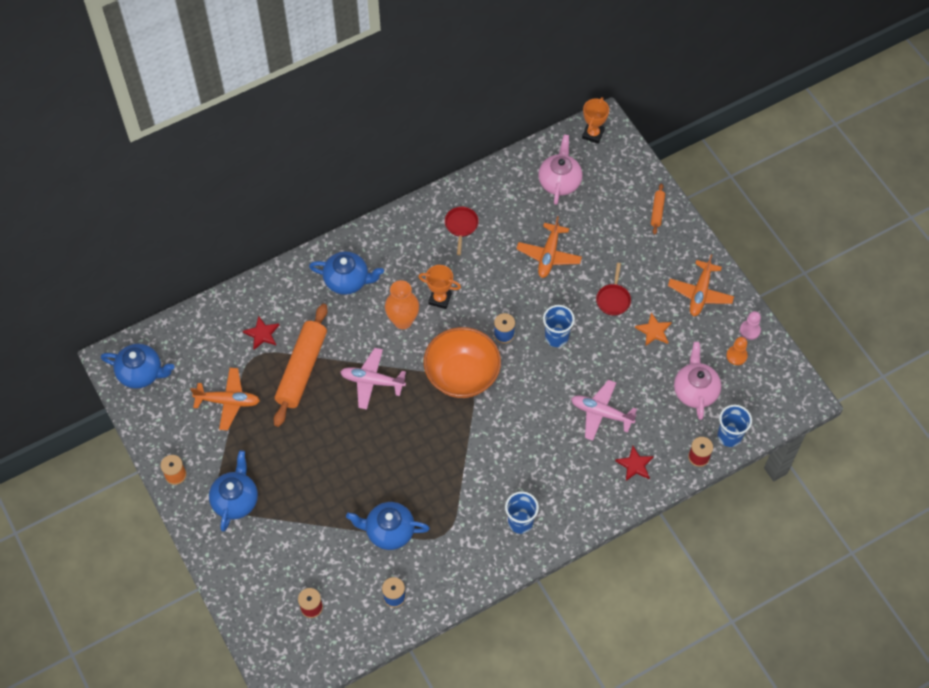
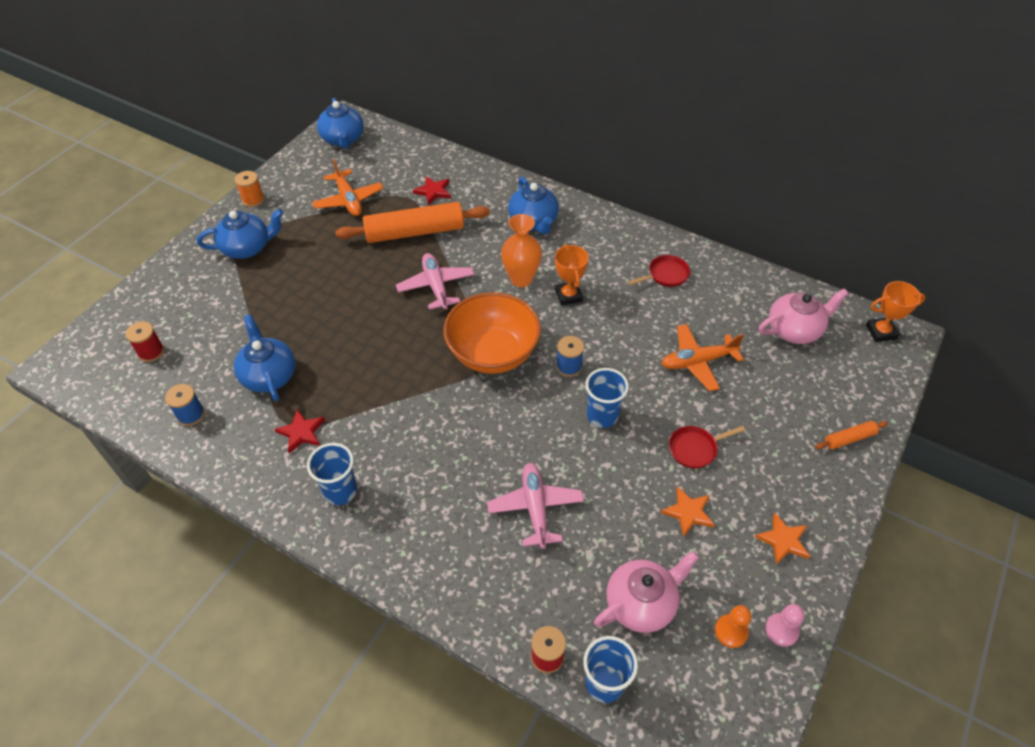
camera: 60 degrees right, 10 degrees down
red star [615,446,654,481] -> red star moved to [274,410,325,453]
orange plane [668,254,734,316] -> orange star [755,512,810,565]

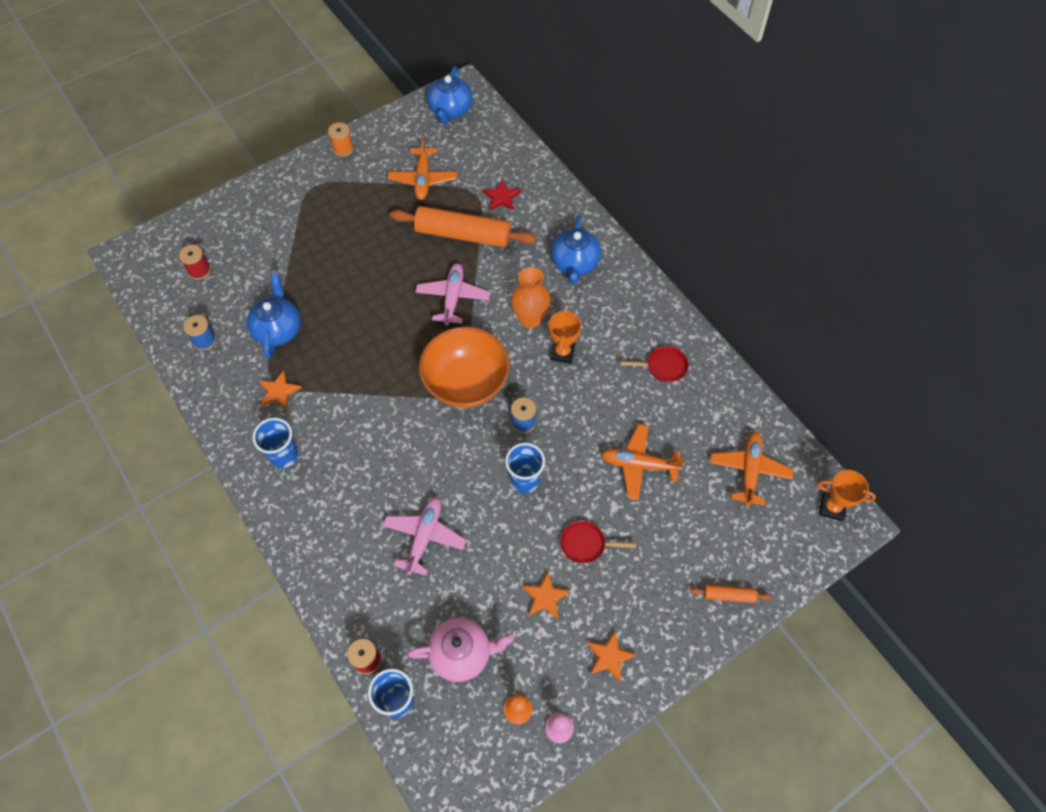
camera: 25 degrees right, 10 degrees up
blue teapot [197,209,284,259] -> none
red star [274,410,325,453] -> orange star [259,370,302,410]
pink teapot [759,288,849,344] -> orange plane [710,432,794,506]

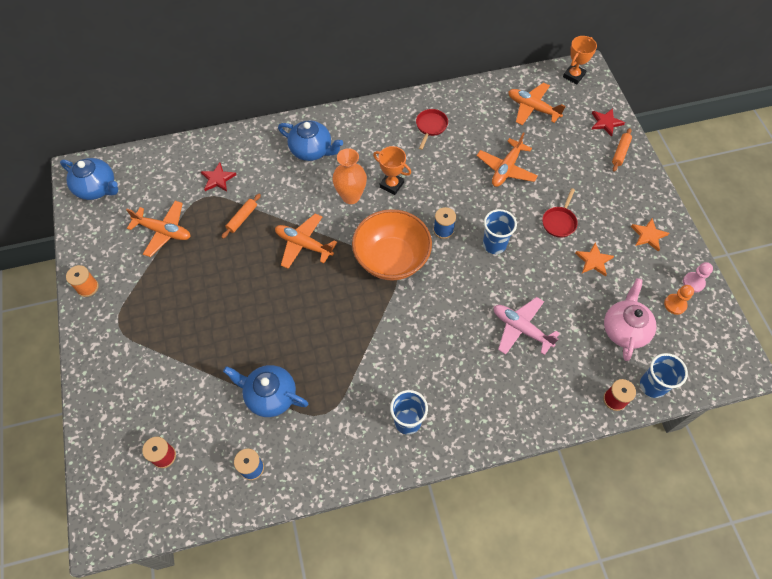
camera: 70 degrees left, 0 degrees up
orange star [259,370,302,410] -> none
orange rolling pin [390,206,536,248] -> orange rolling pin [222,194,261,238], size x0.44
pink plane [415,263,490,326] -> orange plane [275,213,337,269]
none -> red star [591,108,625,137]

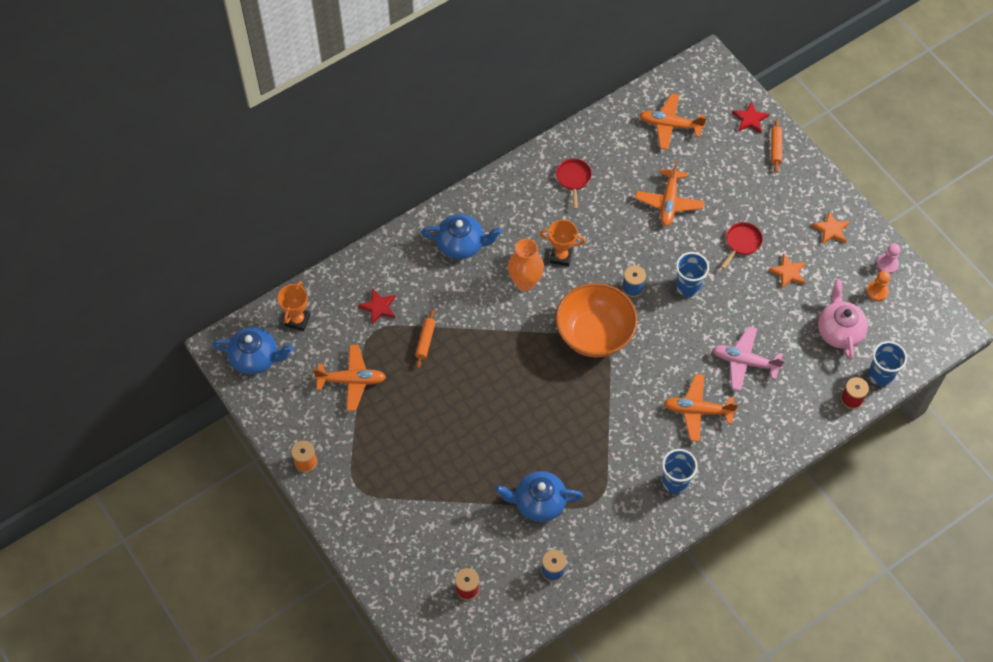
camera: 20 degrees left, 0 degrees up
orange plane [275,213,337,269] -> orange plane moved to [664,374,738,442]
red pan [542,188,578,237] -> red pan turned 150 degrees counterclockwise [721,222,763,269]
orange trophy [563,36,597,84] -> orange trophy moved to [278,281,310,331]

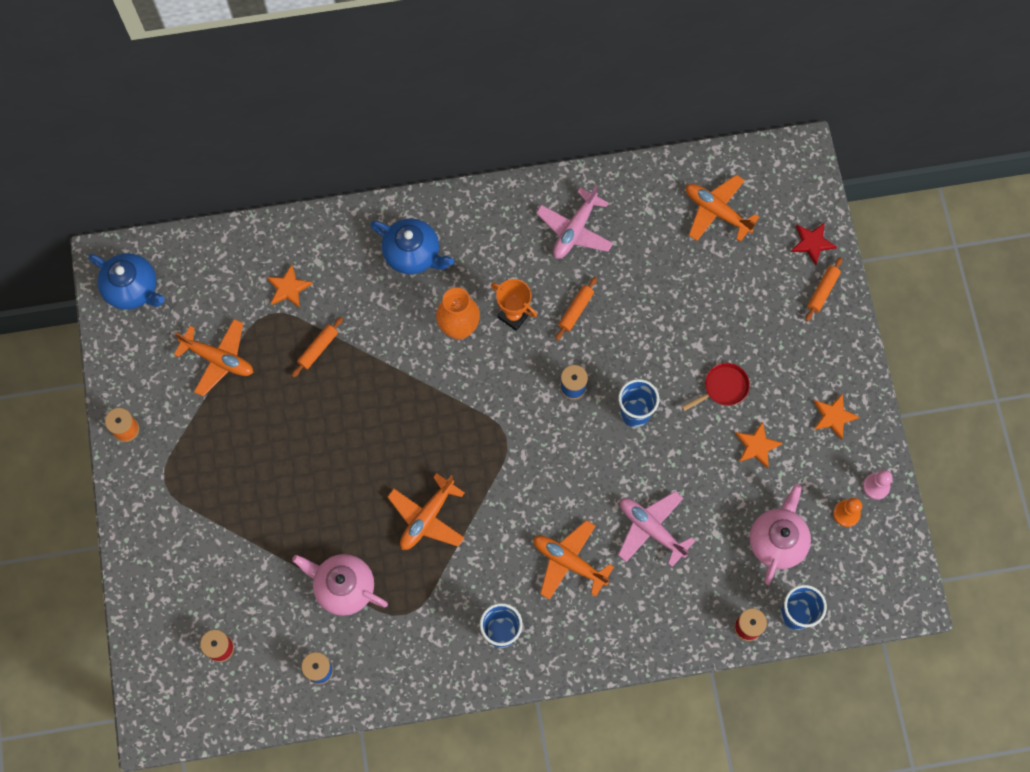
camera: 25 degrees right, 10 degrees up
orange trophy [278,281,310,331] -> none
red star [358,289,396,324] -> orange star [267,265,313,308]
blue teapot [495,471,583,522] -> pink teapot [292,554,388,616]
orange bowl [555,283,637,357] -> none
red pan [556,159,592,209] -> pink plane [536,185,613,259]
orange plane [635,161,704,226] -> orange plane moved to [388,473,465,550]
none -> orange rolling pin [555,277,597,341]

